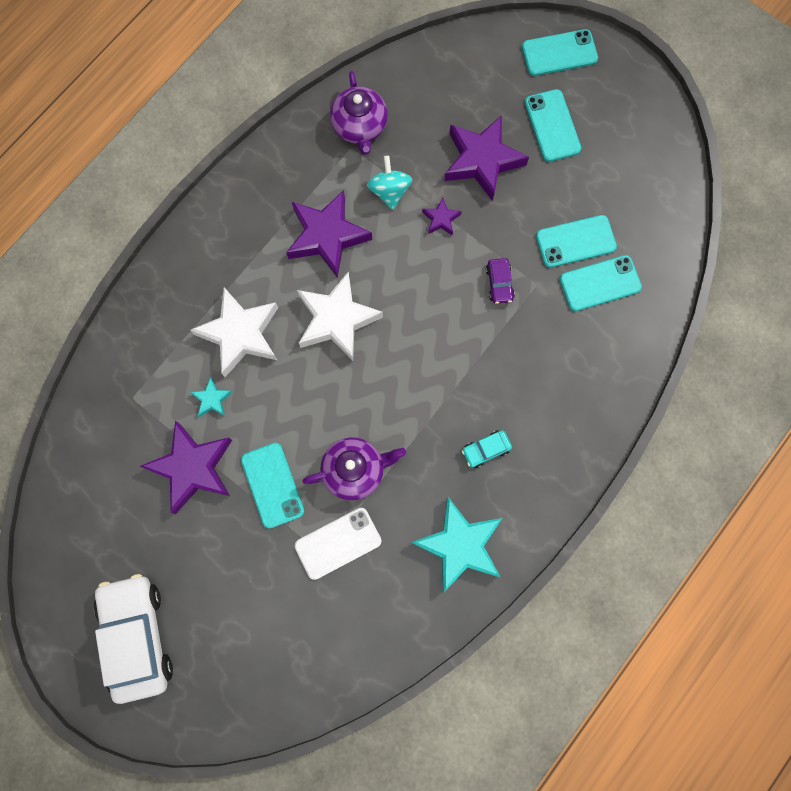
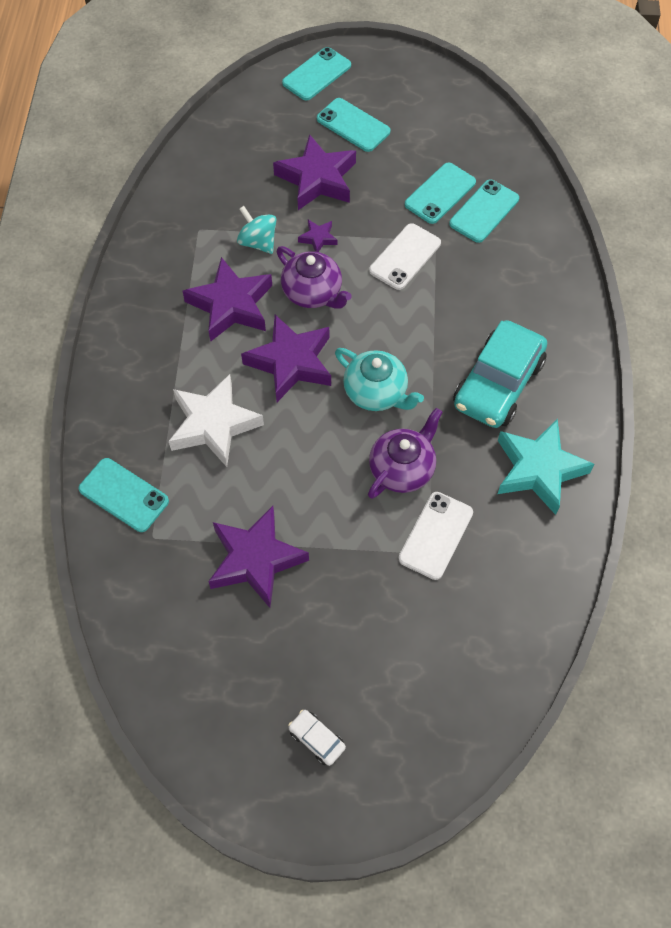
camera: 35 degrees left, 15 degrees down
white car [94,574,173,704] -> white car [288,710,346,766], size x0.43
turquoise star [190,377,233,417] -> none
turquoise phone [241,443,304,529] -> turquoise phone moved to [78,458,169,532]
white star [297,272,383,361] -> purple star [241,315,331,402]
purple teapot [330,71,388,155] -> purple teapot moved to [276,246,352,309]
turquoise car [462,430,512,468] -> turquoise car [453,320,547,428], size x2.33
purple car [486,258,515,304] -> white phone [369,223,441,290]
none -> turquoise teapot [335,348,424,411]

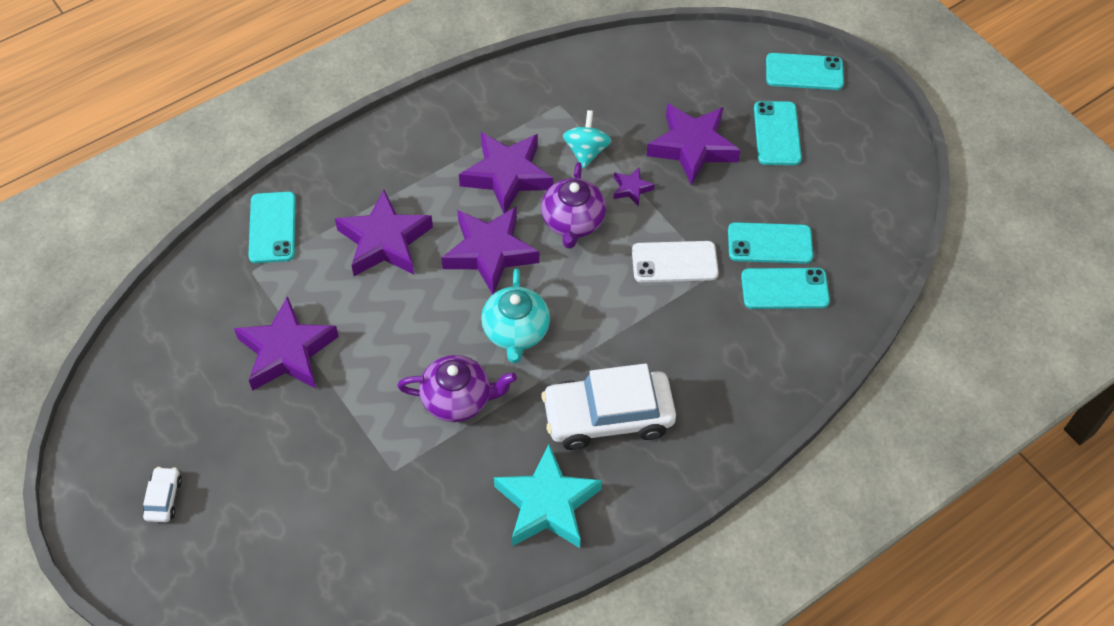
camera: 50 degrees right, 5 degrees down
white star [169,374,264,467] -> purple star [335,190,433,276]
white phone [398,492,473,580] -> none
turquoise car [453,320,547,428] -> white car [541,363,676,450]

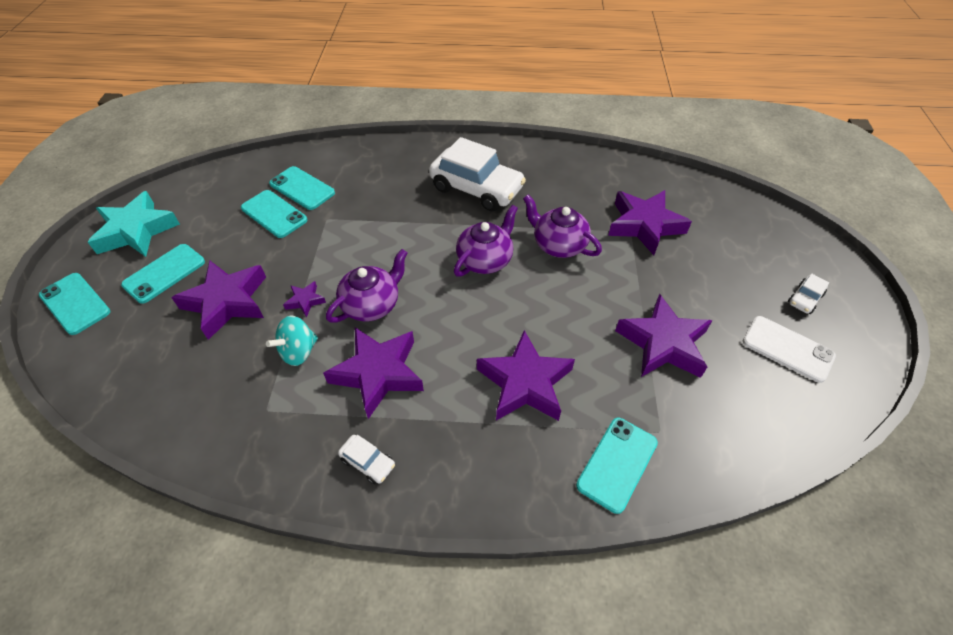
camera: 140 degrees left, 5 degrees down
purple star [441,206,539,295] -> purple star moved to [608,190,692,255]
turquoise teapot [481,268,550,363] -> purple teapot [454,205,518,277]
turquoise star [494,444,602,548] -> turquoise star moved to [88,191,180,257]
white phone [632,241,719,282] -> white phone moved to [743,316,836,383]
none -> white car [338,435,395,484]

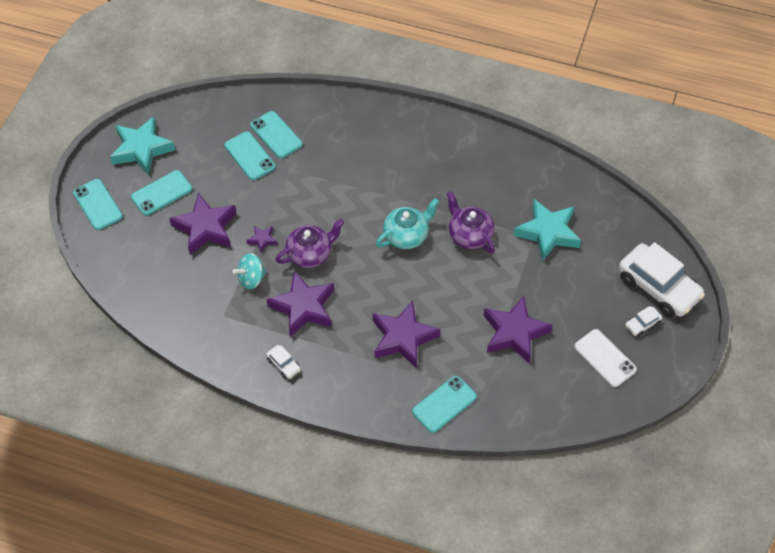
camera: 15 degrees right, 5 degrees up
white car [429,137,526,211] -> white car moved to [619,242,705,317]
purple teapot [454,205,518,277] -> turquoise teapot [376,198,439,249]
purple star [608,190,692,255] -> turquoise star [514,199,581,262]

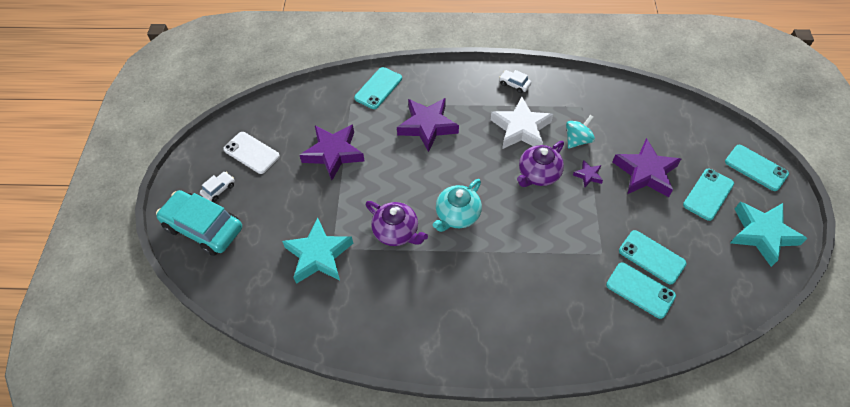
camera: 165 degrees right, 0 degrees up
purple star [266,271,334,337] -> white star [491,97,553,149]
white car [619,242,705,317] -> turquoise car [156,190,242,256]

